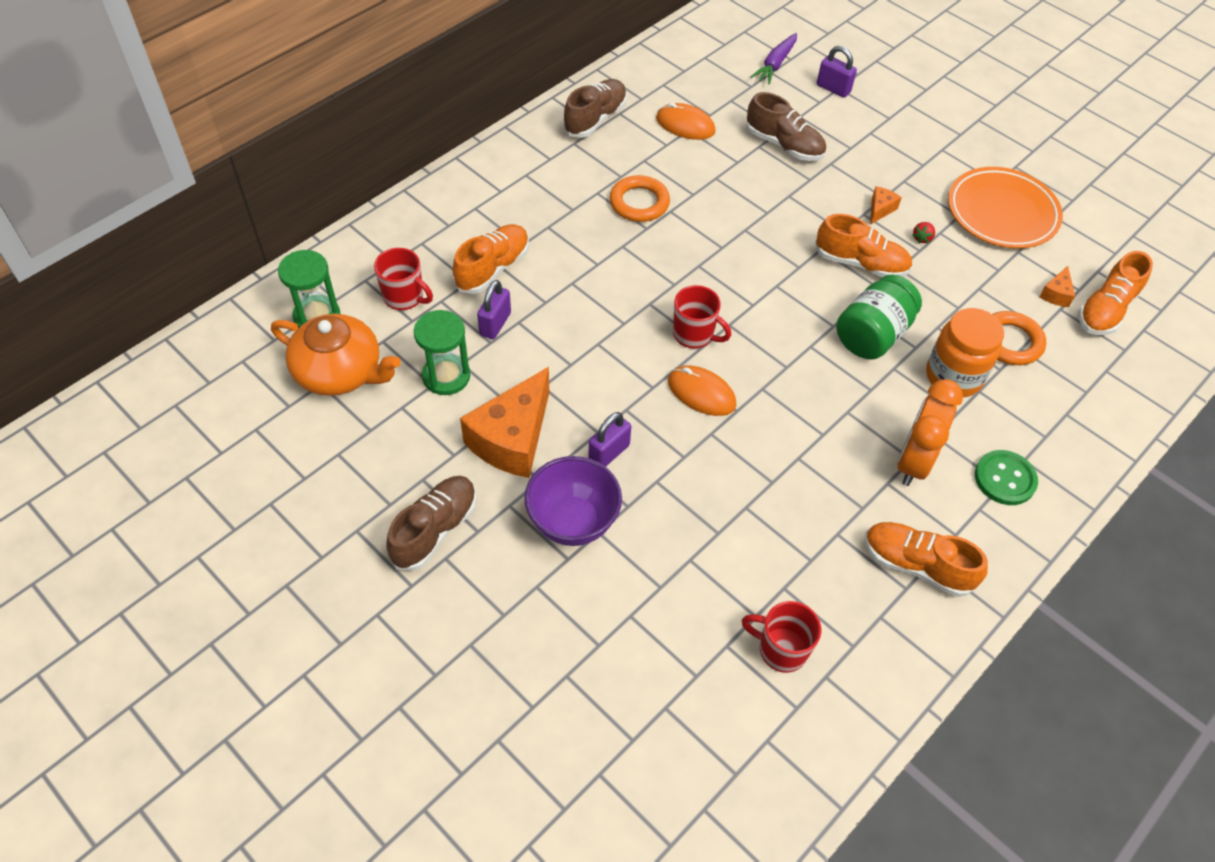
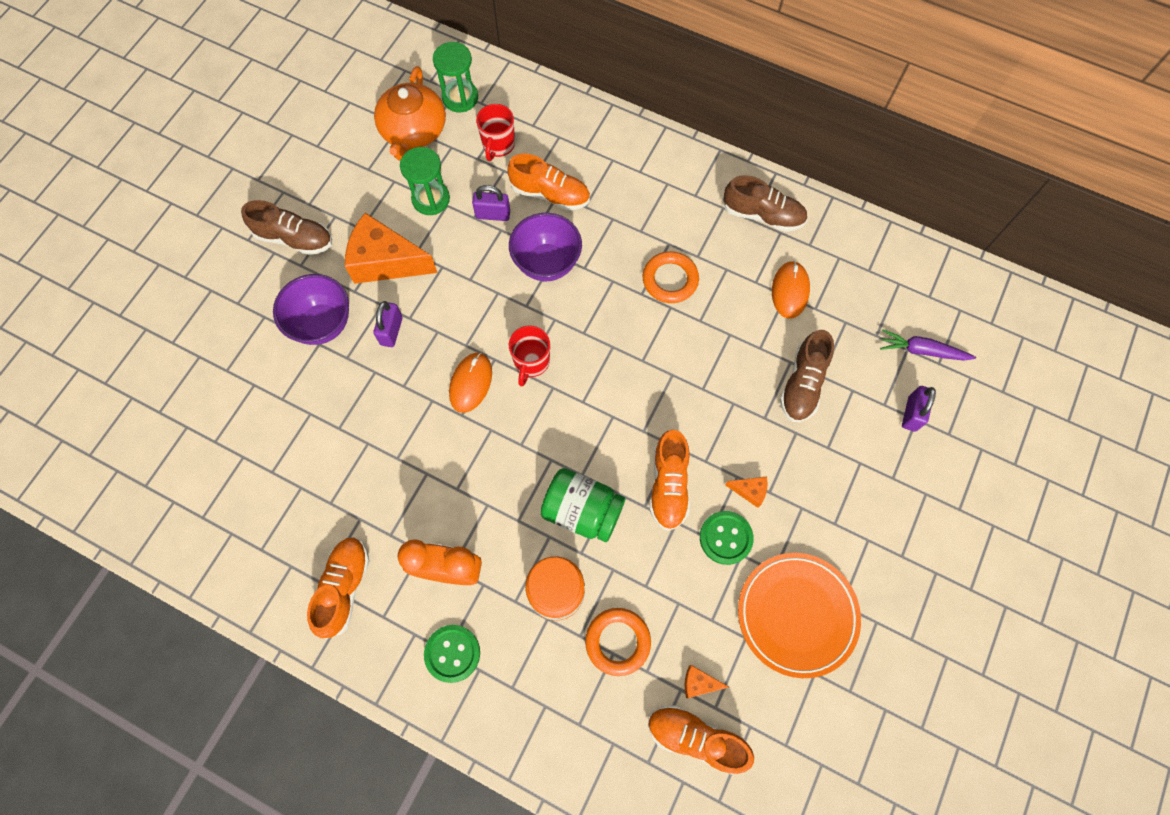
camera: 75 degrees right, 15 degrees up
purple padlock [588,412,631,467] -> purple padlock turned 75 degrees clockwise [373,301,403,347]
red mug [742,601,822,673] -> none
red strawberry [912,222,935,243] -> green button [700,511,754,565]
none -> purple bowl [509,213,582,281]

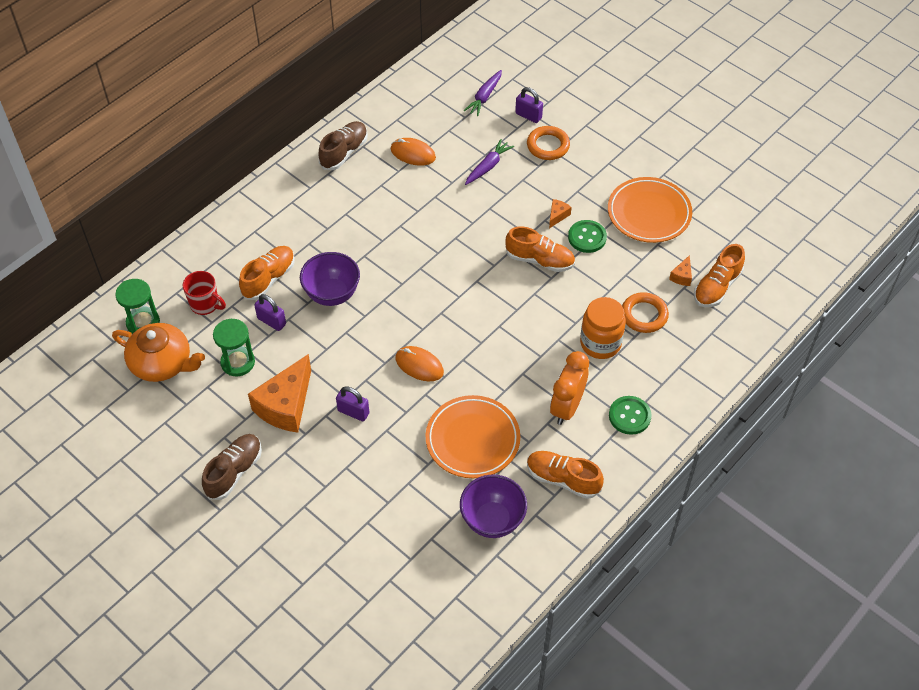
camera: 75 degrees left, 15 degrees down
purple bowl [273,274,349,345] -> purple bowl moved to [460,475,527,538]
purple padlock [472,185,510,221] -> purple padlock turned 75 degrees counterclockwise [254,294,286,331]
red mug [509,325,550,387] -> none
green jar [540,468,625,542] -> none
orange ring [643,251,699,303] -> orange ring moved to [527,126,570,160]
brown shoe [780,330,834,422] -> purple carrot [465,139,514,185]
none -> orange plate [426,395,520,478]

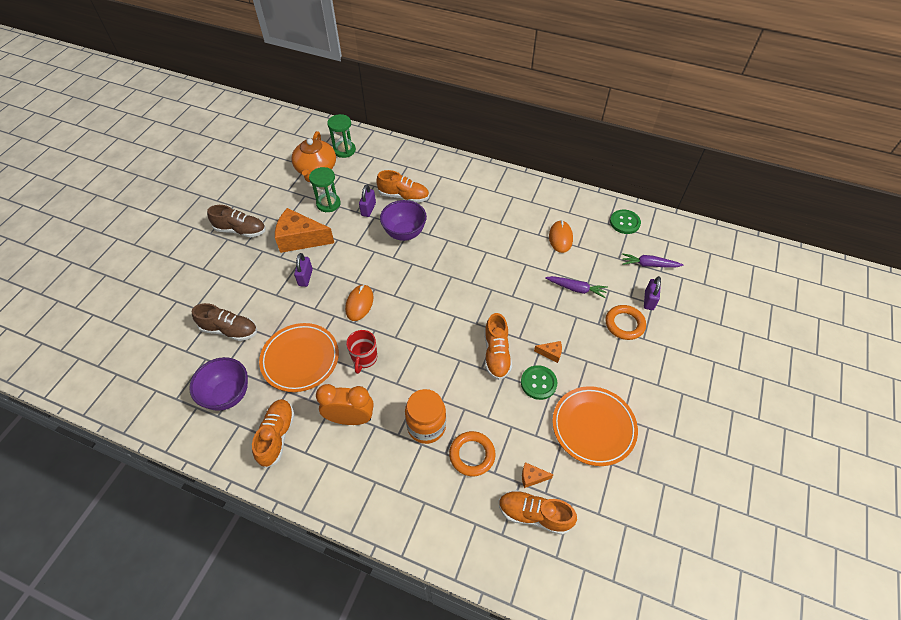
camera: 70 degrees right, 0 degrees up
red mug [183,271,226,315] -> red mug moved to [346,330,377,374]
brown shoe [319,121,368,170] -> brown shoe moved to [192,303,257,341]
green button [609,396,652,435] -> green button moved to [610,210,641,234]

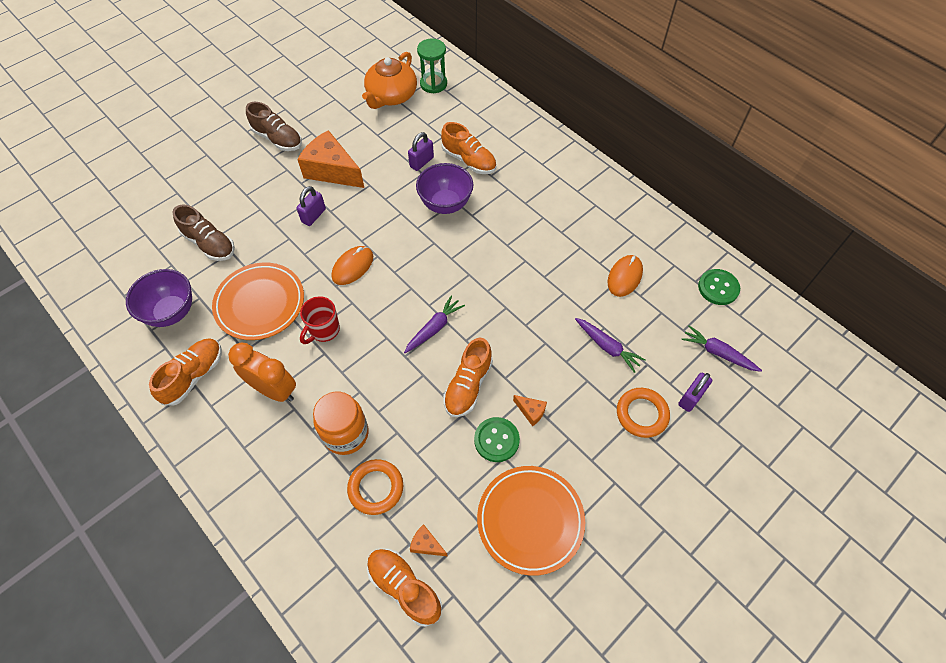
camera: 25 degrees right, 5 degrees up
green hourglass [309,167,341,212] -> none
none -> purple carrot [404,295,465,353]

